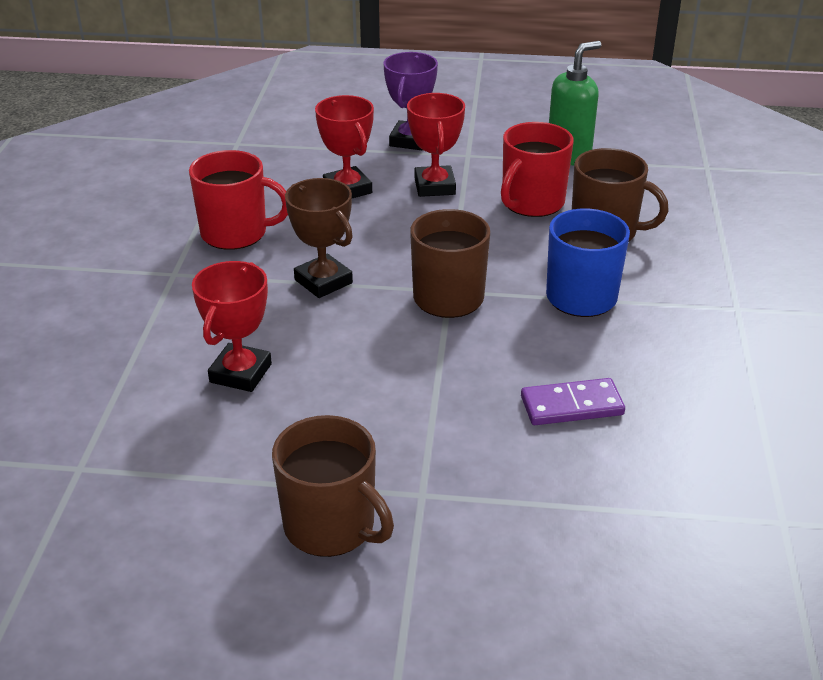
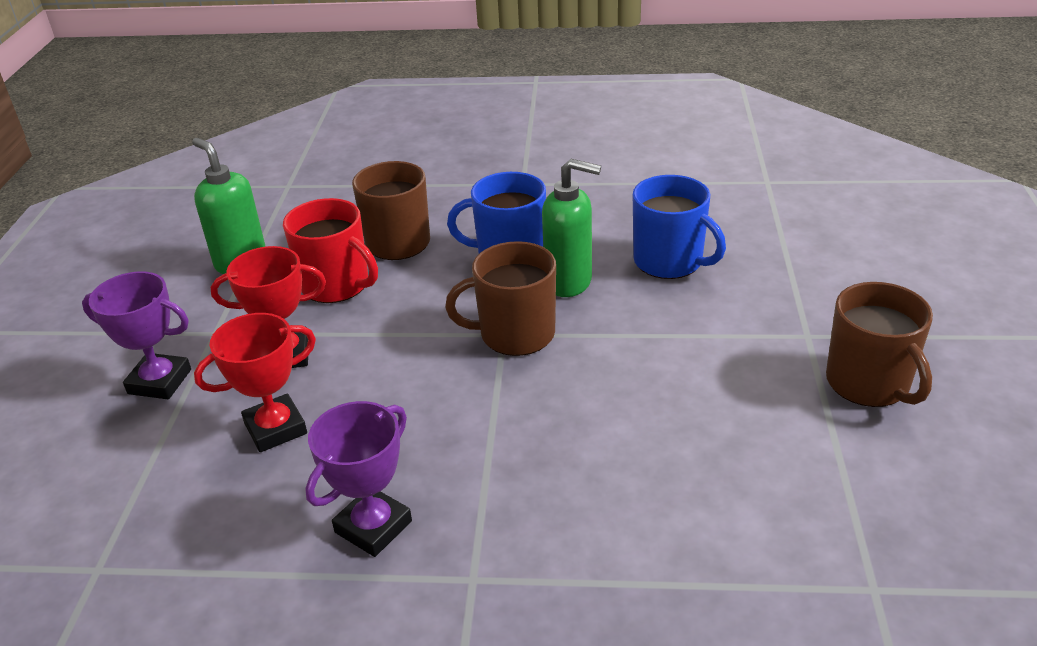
camera: 90 degrees left, 0 degrees up
red mug [189,150,288,250] -> purple trophy [305,401,412,557]
red trophy [192,261,272,392] -> none
brown mug [272,415,394,557] -> brown mug turned 120 degrees clockwise [826,282,933,407]
brown trophy [285,178,353,298] -> none
purple domino [521,378,625,425] -> blue mug [633,175,726,279]
none -> green soap dispenser [542,159,601,297]

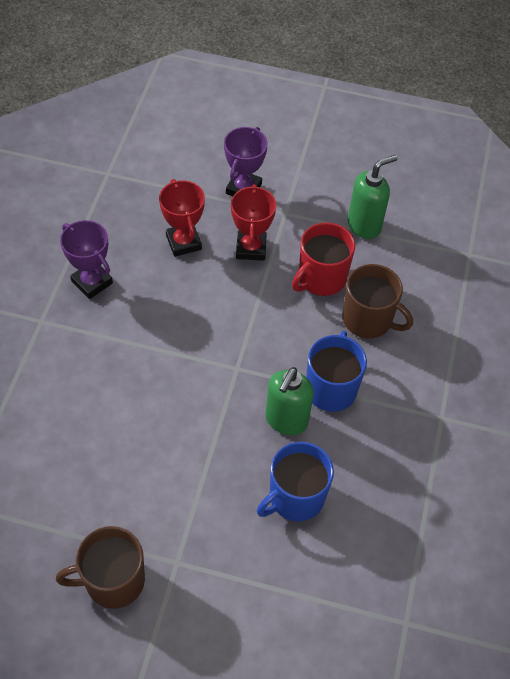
camera: 95 degrees right, 20 degrees up
brown mug [445,241,556,356] -> none

